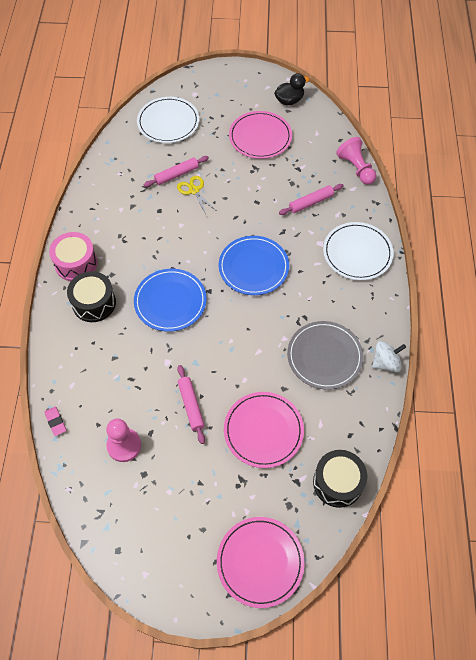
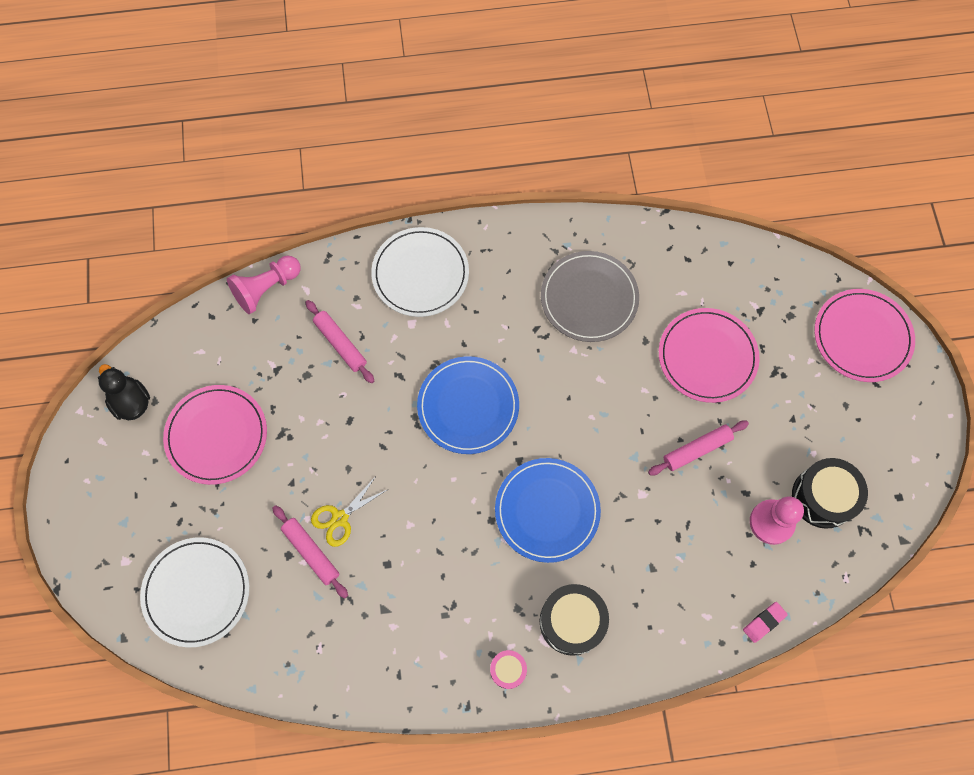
camera: 100 degrees left, 10 degrees up
pink drum [49,232,97,281] -> pink drum [490,650,527,689], size x0.55
black drum [313,450,367,508] -> black drum moved to [792,458,868,529]
white spinning top [372,341,406,372] -> none

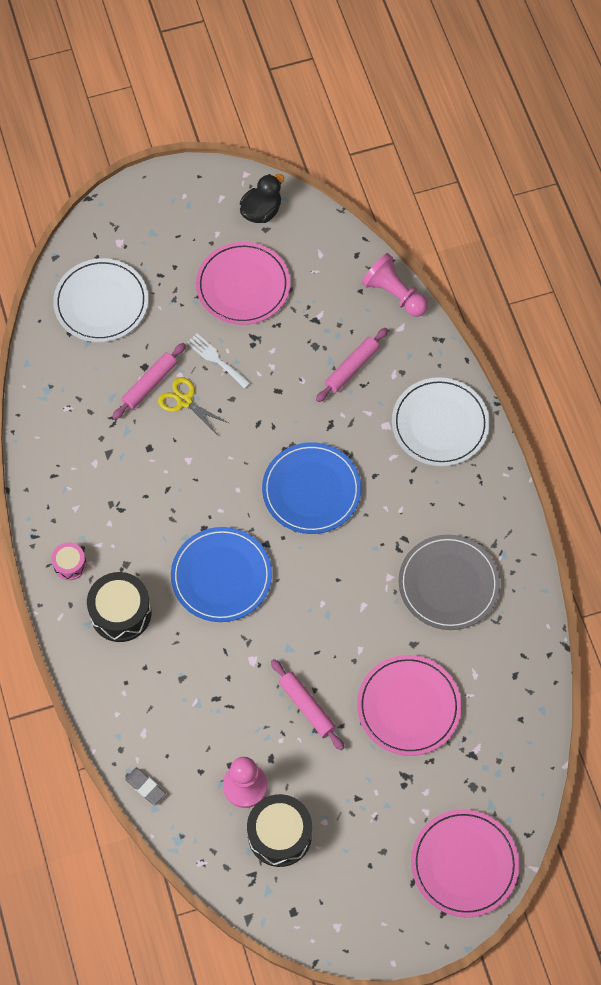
camera: 80 degrees right, 5 degrees down
pink eraser [743,602,788,643] -> grey eraser [125,768,166,805]
none -> white fork [187,333,251,389]

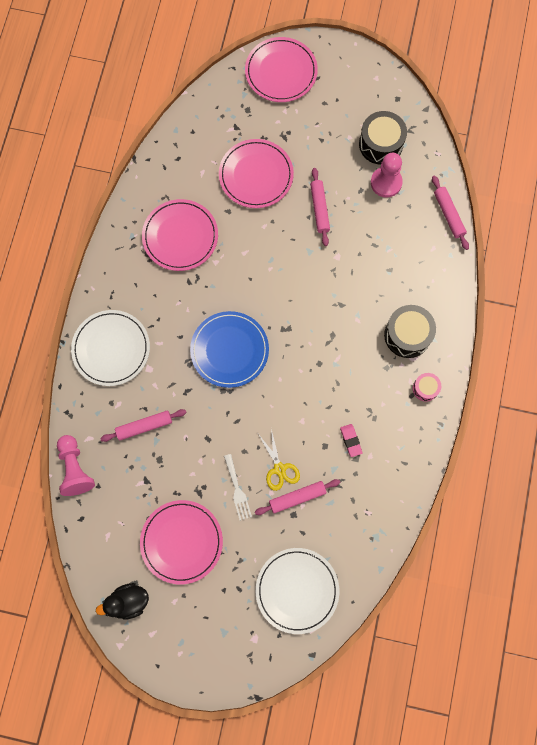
camera: 150 degrees left, 10 degrees up
grey eraser [125,768,166,805] -> pink rolling pin [432,176,469,250]
blue plate [171,527,272,622] -> none
grey plate [398,535,500,630] -> pink plate [142,199,218,271]
none -> pink eraser [340,424,362,457]

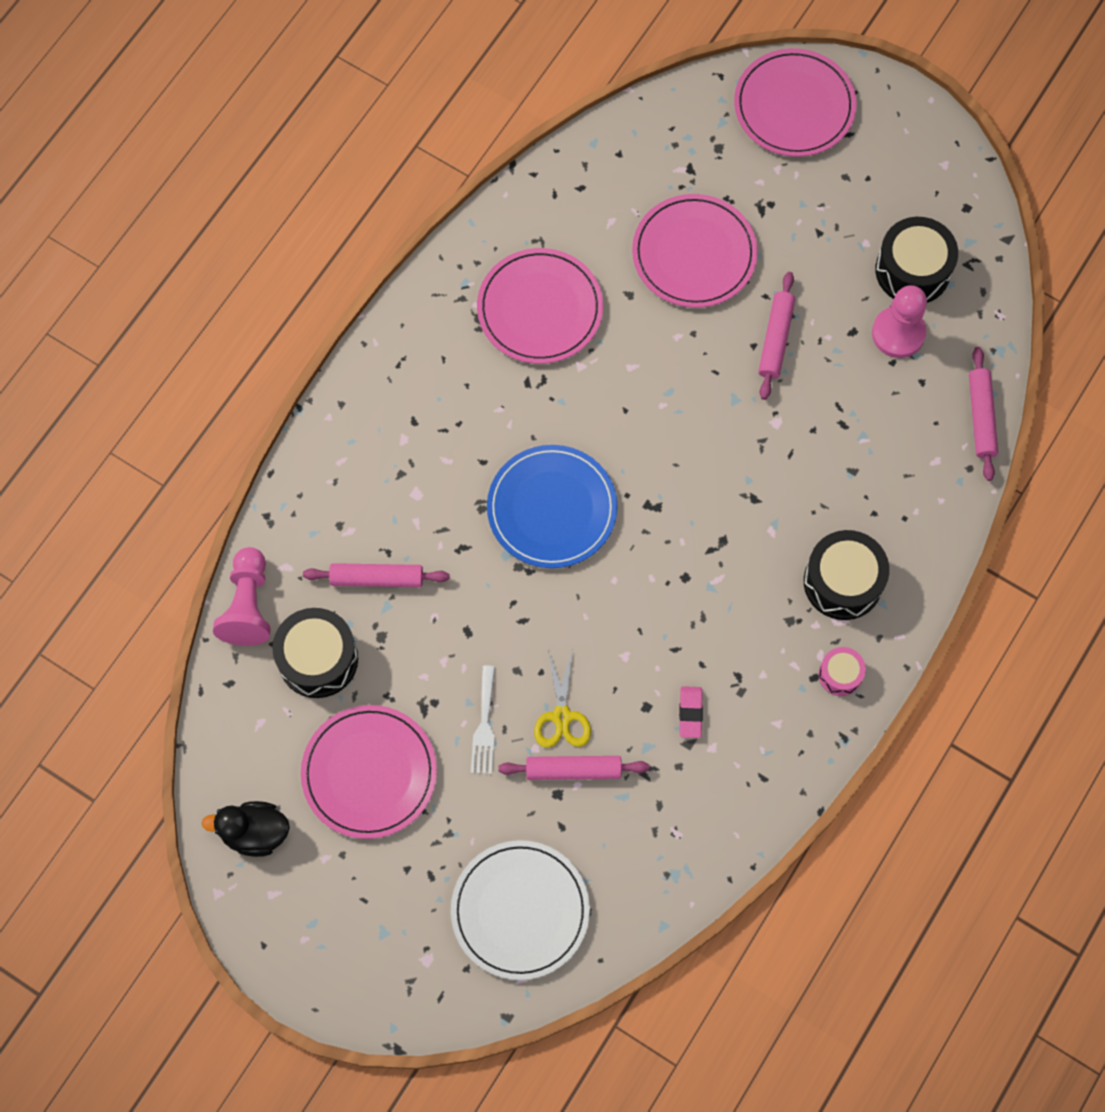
camera: 20 degrees right, 5 degrees down
white plate [71,310,150,386] -> none
none -> black drum [272,608,358,698]

